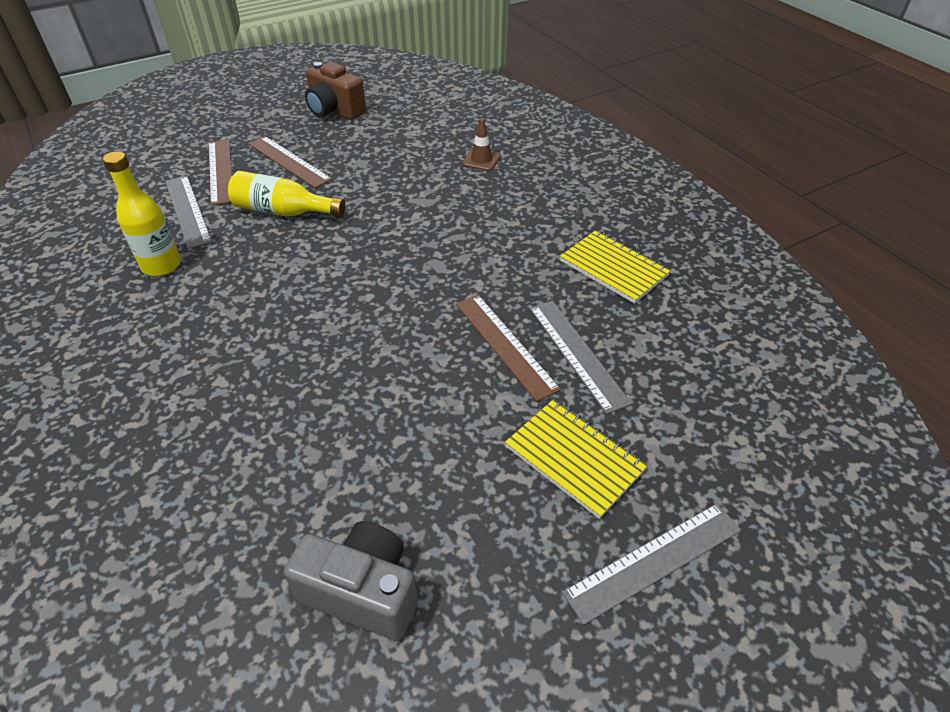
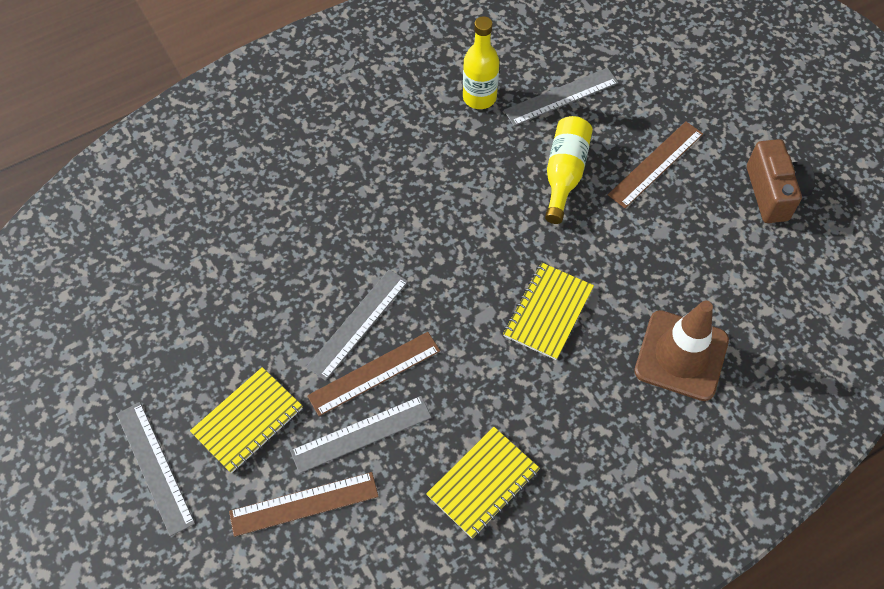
camera: 90 degrees right, 15 degrees up
brown ruler [209,140,232,206] -> brown ruler moved to [229,472,379,537]
grey camera [284,521,418,641] -> none
brown camera [305,62,366,120] -> brown camera turned 135 degrees clockwise [747,139,815,223]
brown traffic cone [462,118,501,171] -> brown traffic cone [634,301,729,401], size x2.09
none -> grey ruler [306,269,408,381]
none -> yellow notebook [503,263,594,360]

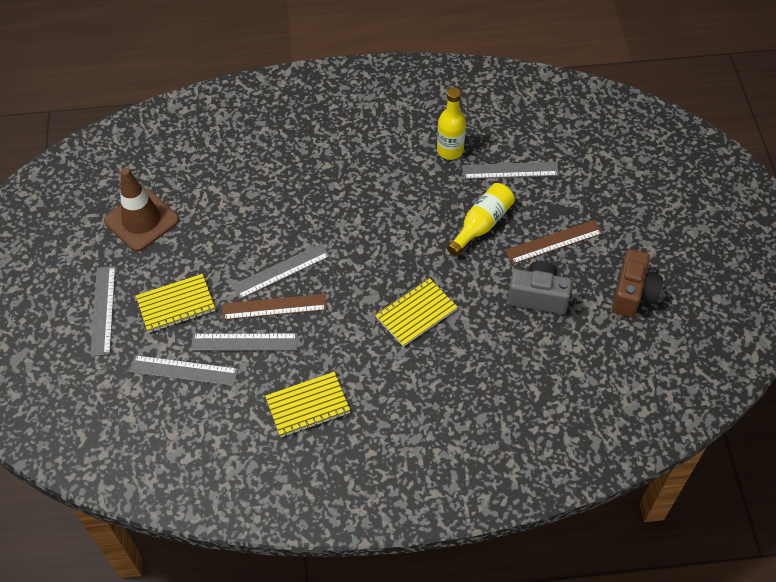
camera: 25 degrees right, 5 degrees down
brown ruler [229,472,379,537] -> grey ruler [130,355,238,386]
brown traffic cone [634,301,729,401] -> brown traffic cone moved to [104,168,179,252]
none -> grey camera [508,261,572,314]

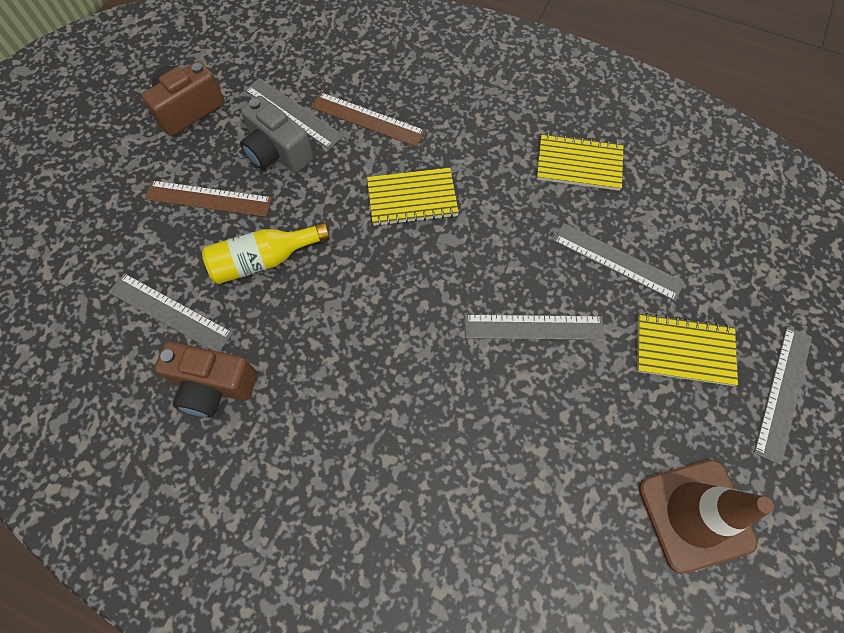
camera: 150 degrees left, 10 degrees up
grey ruler [130,355,238,386] -> grey ruler moved to [245,78,344,149]
brown ruler [222,294,327,320] -> brown ruler moved to [311,92,425,147]
yellow bottle [437,88,466,160] -> brown camera [154,341,258,418]

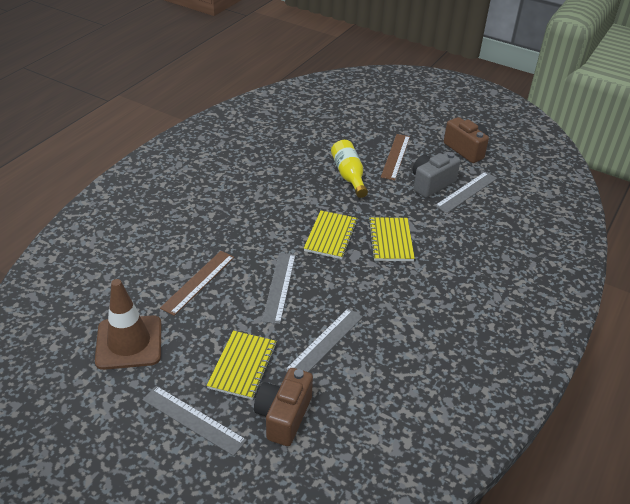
camera: 95 degrees right, 25 degrees down
grey ruler [109,273,233,352] -> none
brown camera [154,341,258,418] -> brown camera moved to [254,368,313,446]
brown ruler [311,92,425,147] -> brown ruler moved to [160,251,234,316]
yellow notebook [537,133,623,191] -> yellow notebook moved to [304,210,358,259]

